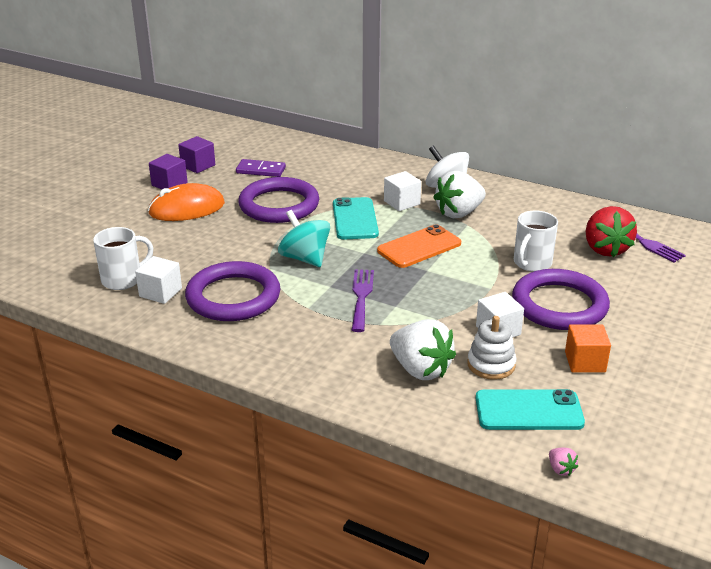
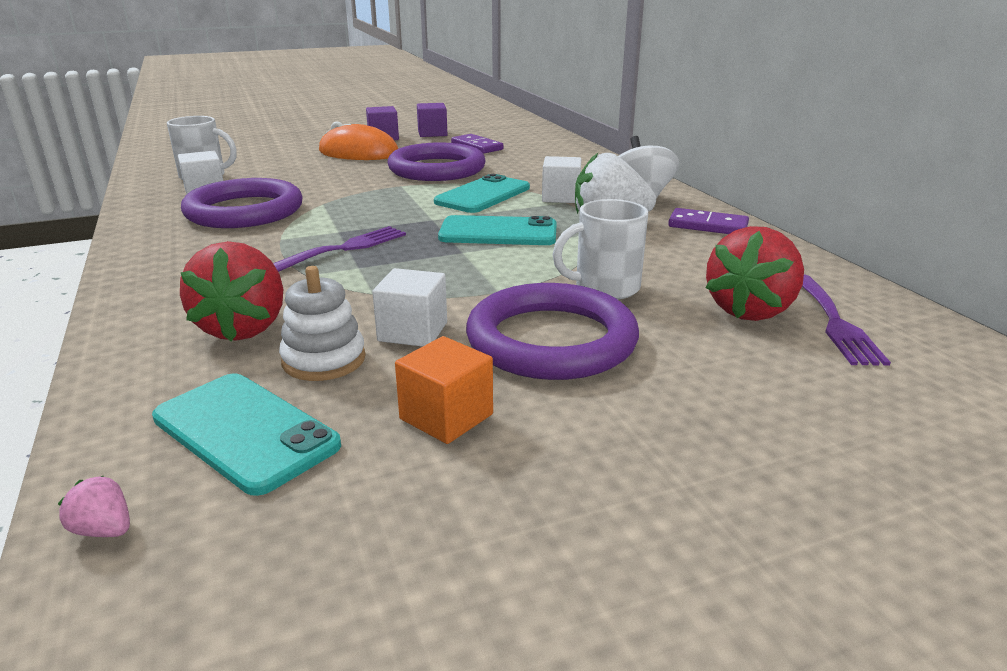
camera: 40 degrees right, 5 degrees down
turquoise spinning top [278,210,330,267] -> none
orange phone [377,224,461,268] -> turquoise phone [438,215,557,245]
white strawberry [390,319,456,380] -> red strawberry [180,241,283,341]
pink strawberry [549,448,578,476] -> pink strawberry turned 105 degrees clockwise [58,475,130,537]
none -> purple domino [668,208,749,234]

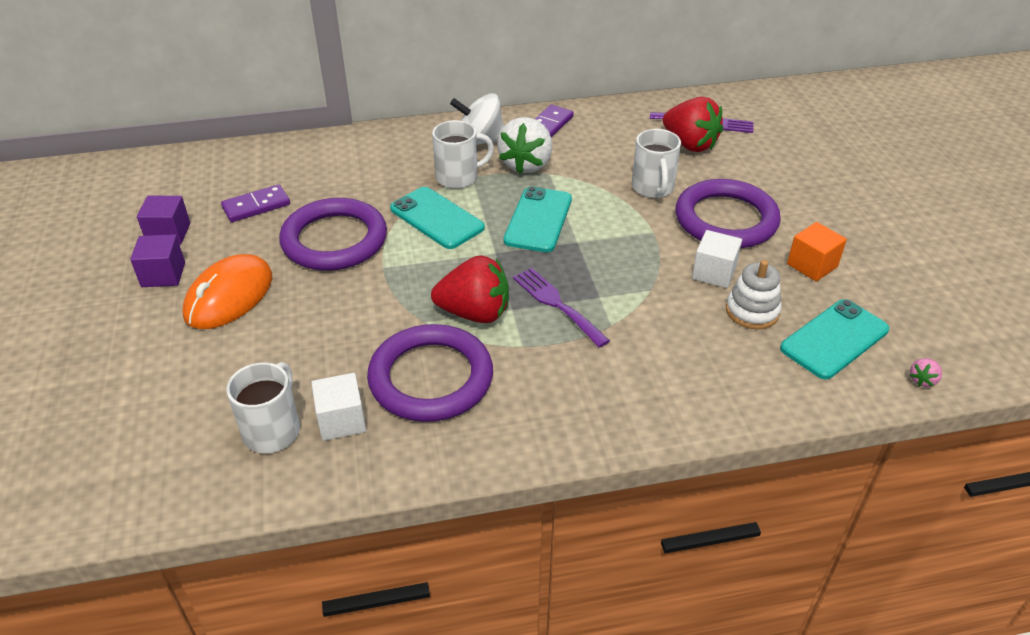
camera: 80 degrees left, 15 degrees up
red strawberry [180,241,283,341] -> red strawberry moved to [431,255,509,323]
white cube [542,156,581,203] -> white mug [432,120,494,189]

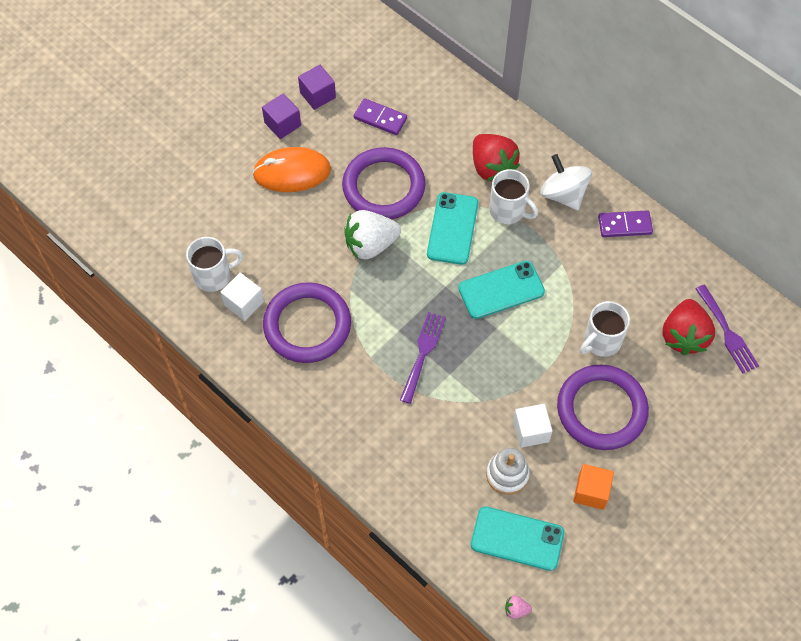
camera: 55 degrees right, 20 degrees up
red strawberry [431,255,509,323] -> red strawberry moved to [473,134,520,181]
white strawberry [497,117,552,174] -> white strawberry moved to [344,210,401,260]

